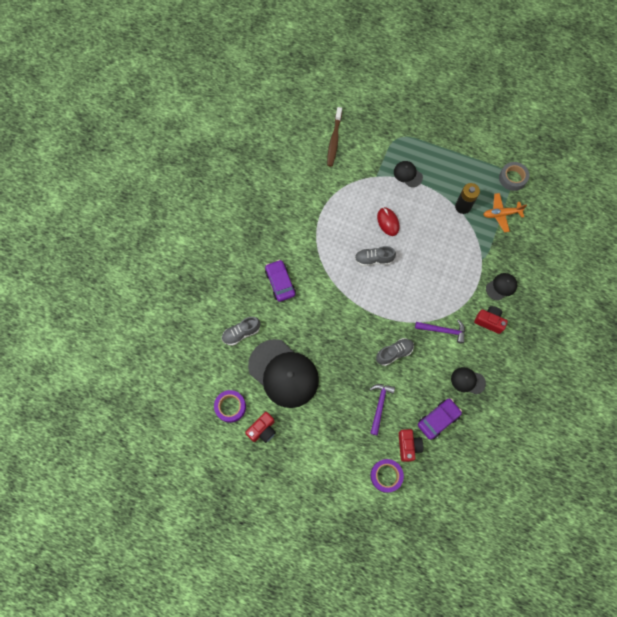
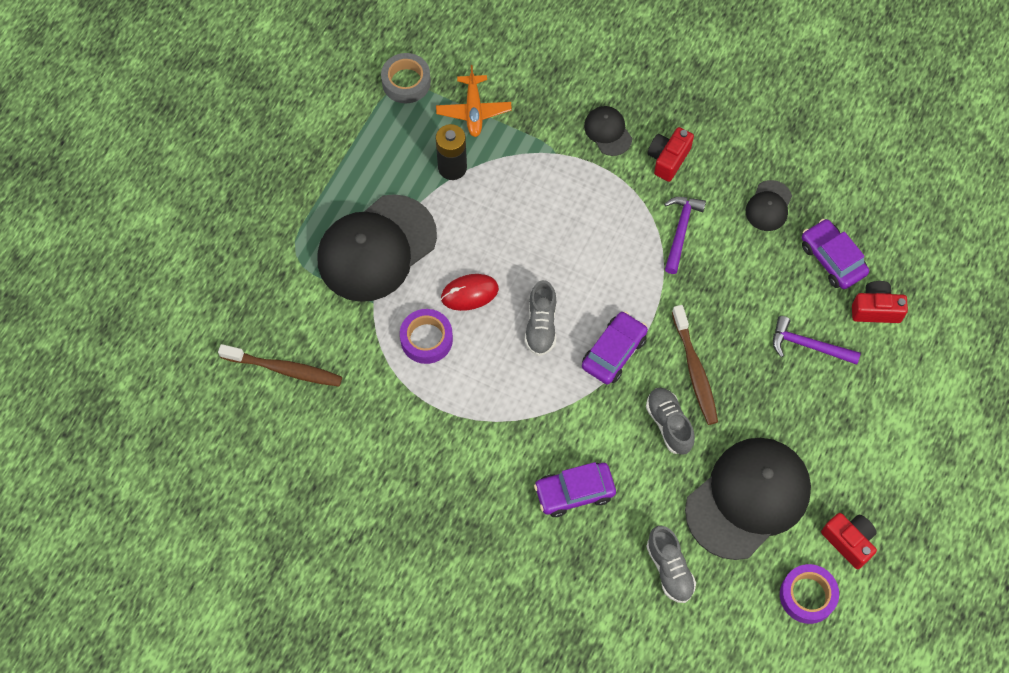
camera: 85 degrees left, 5 degrees down
purple tape [370,459,404,493] -> purple tape moved to [400,309,453,364]
grey shoe [376,338,414,366] -> grey shoe moved to [646,388,695,455]
black cap [394,161,423,187] -> black cap [317,194,437,302], size x2.21
none -> purple car [582,311,648,384]
none -> brown toothbrush [672,305,718,425]

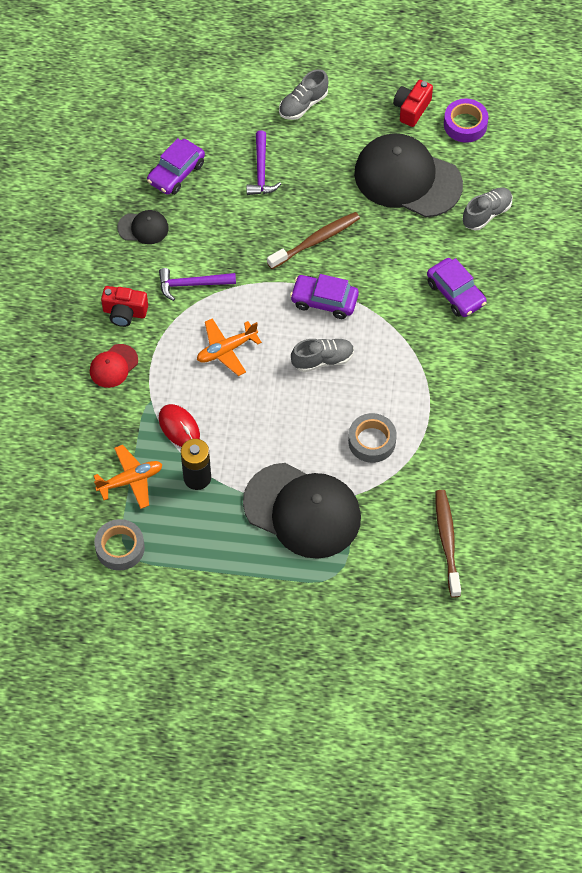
camera: 110 degrees left, 5 degrees down
purple tape [400,309,453,364] -> grey tape [348,413,397,463]
red mouse [441,274,499,311] -> red mouse moved to [159,404,200,447]
black cap [584,106,632,156] -> red cap [90,344,138,388]
grey shoe [646,388,695,455] -> grey shoe moved to [279,69,328,120]
red camera [852,281,908,323] -> none
none -> orange plane [197,318,262,376]

